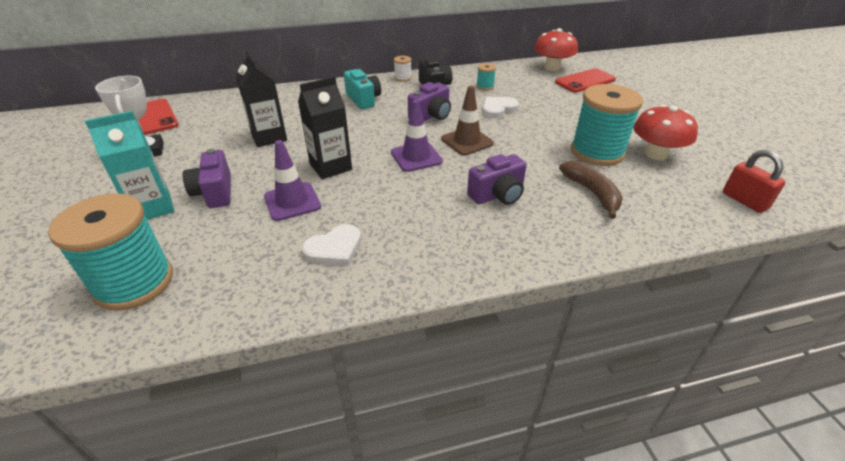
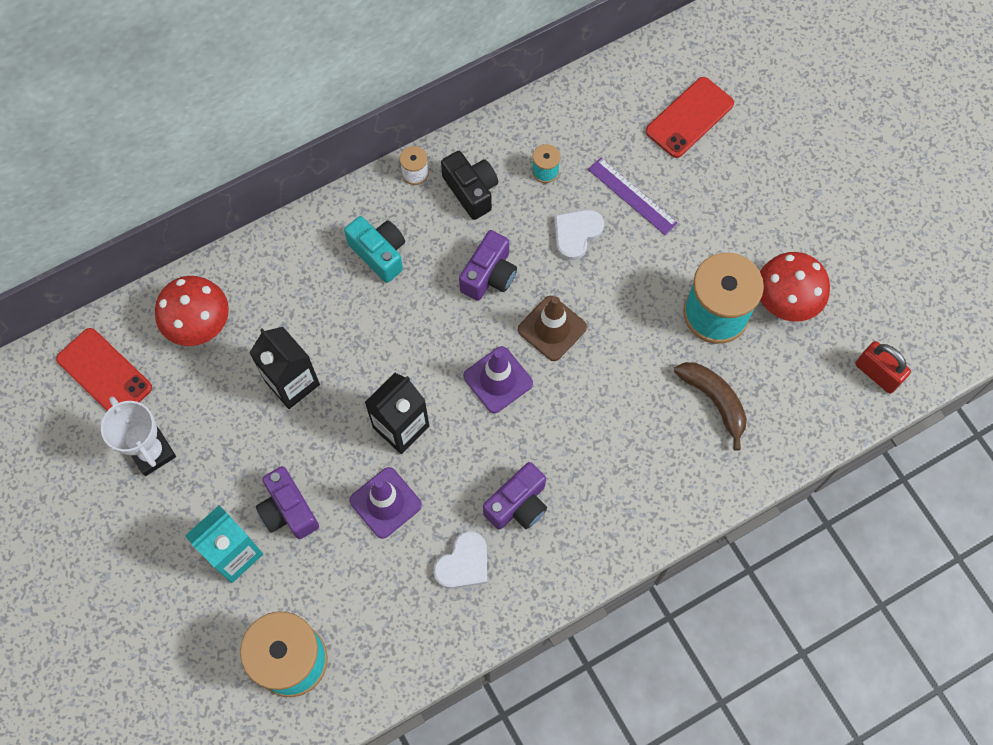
camera: 15 degrees left, 30 degrees up
purple camera [467,154,527,205] -> purple camera moved to [483,462,547,530]
red mushroom [534,28,578,71] -> red mushroom moved to [155,276,229,346]
none -> purple ruler [588,157,678,235]

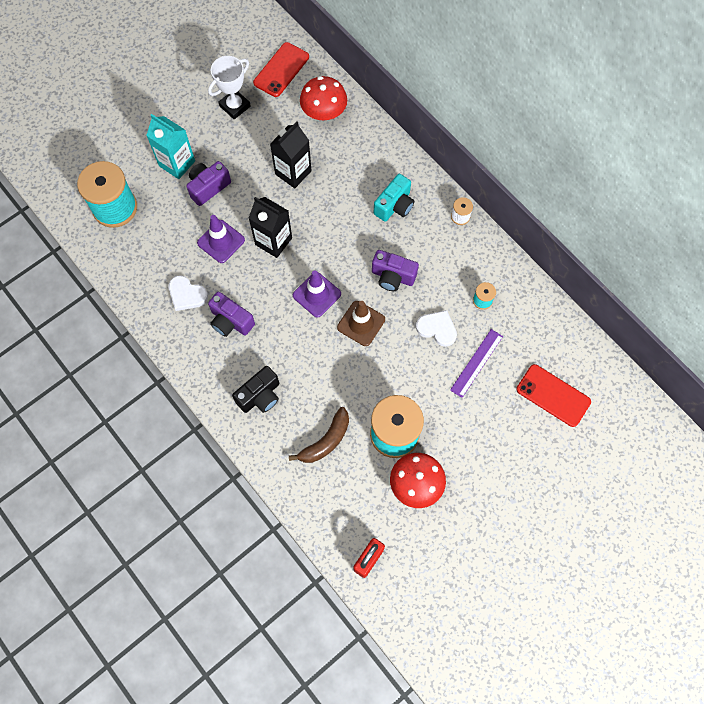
camera: 80 degrees right, 0 degrees up
black camera [441,151,498,220] -> black camera moved to [232,366,279,413]

